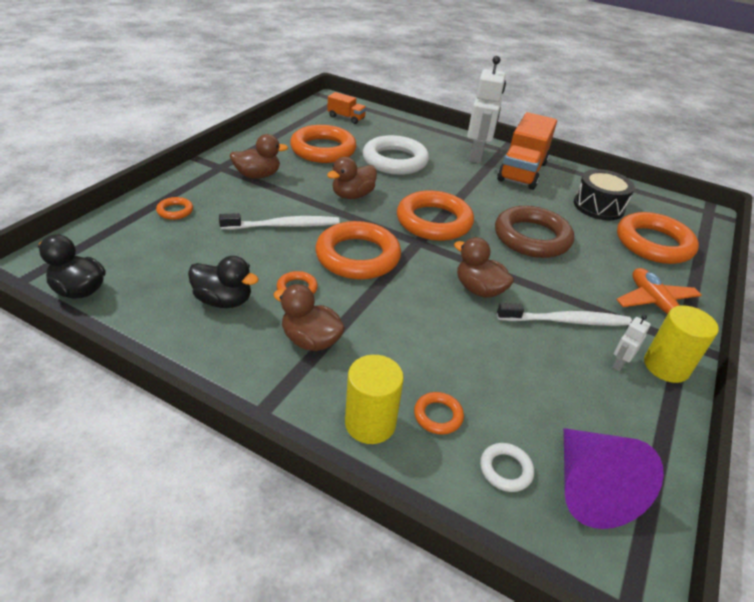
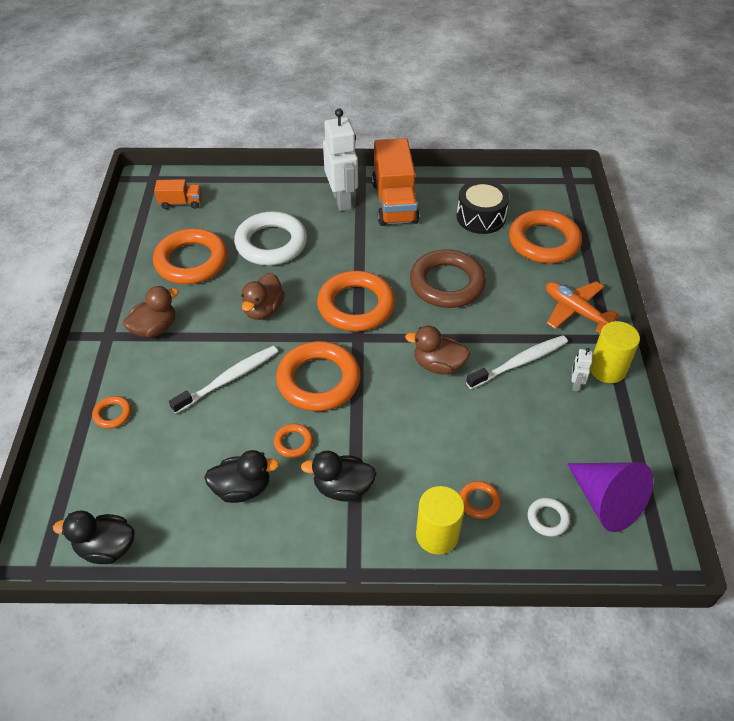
camera: 25 degrees left, 10 degrees up
brown duck [273,284,345,351] -> black duck [301,451,377,502]

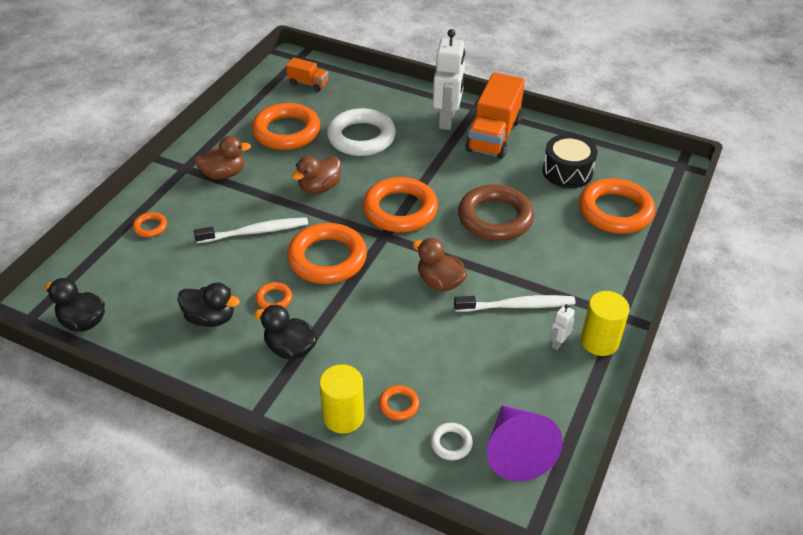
camera: 25 degrees right, 5 degrees down
orange plane [546,281,620,333] -> none

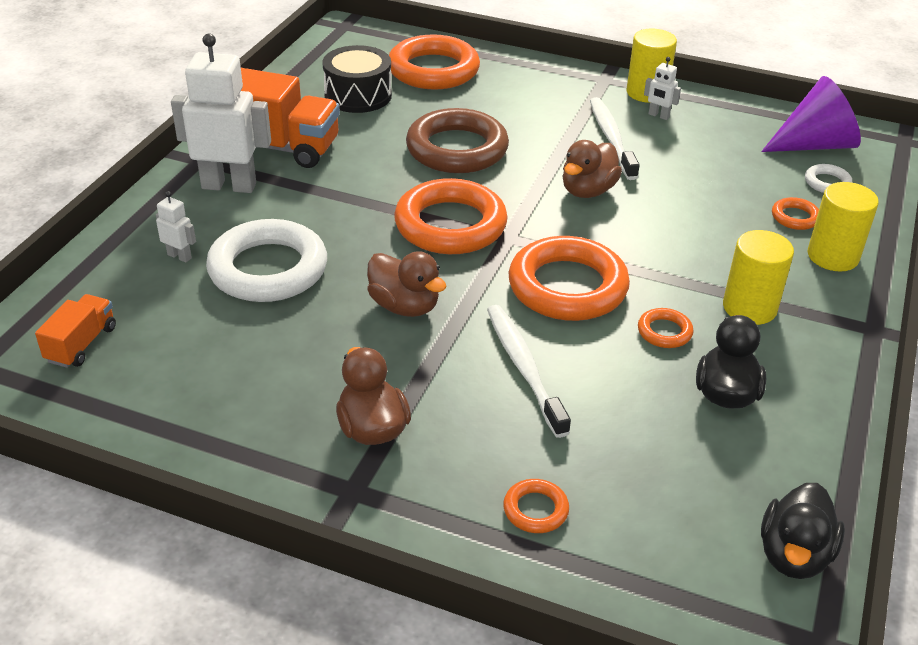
camera: 95 degrees left, 5 degrees down
orange ring [252,103,320,150] -> none
black duck [254,305,318,360] -> yellow cylinder [723,230,794,325]
none -> white robot [156,191,196,263]

